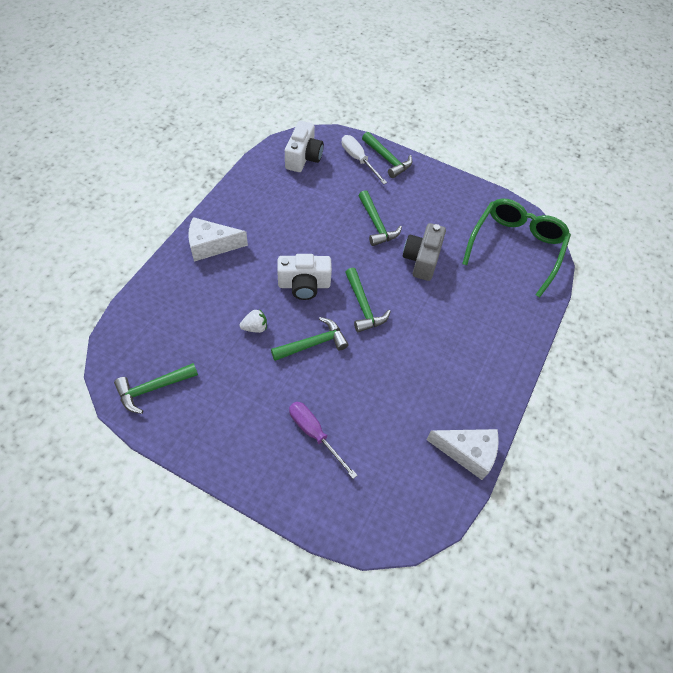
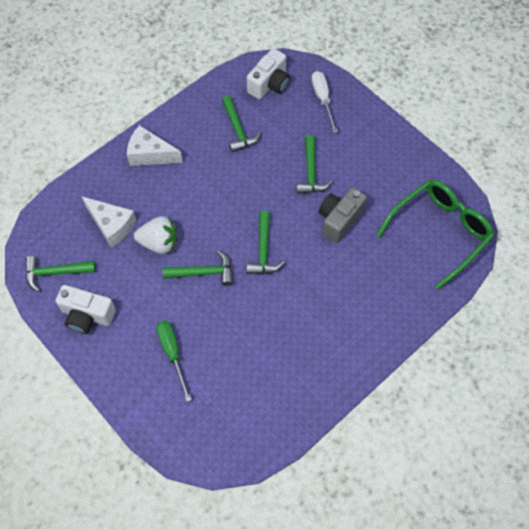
camera: 25 degrees right, 5 degrees up
white strawberry [240,309,267,333] -> white strawberry [134,216,177,254], size x1.71
white camera [277,254,332,300] -> white camera moved to [56,285,116,334]
purple screwdriver [289,402,357,479] -> green screwdriver [156,321,192,402]
green hammer [362,132,412,178] -> green hammer moved to [222,95,261,153]
white cheese [426,429,499,480] -> white cheese moved to [82,197,136,248]

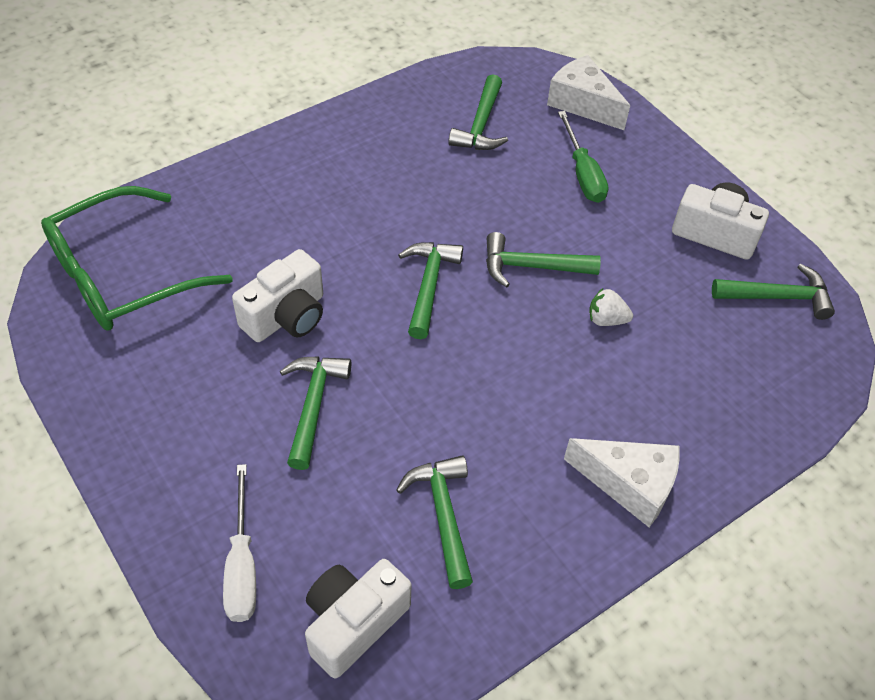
camera: 175 degrees left, 10 degrees down
white cheese [82,197,136,248] -> white cheese moved to [547,55,630,130]
white strawberry [134,216,177,254] -> white strawberry [589,288,633,326], size x0.58
grey camera [318,187,367,243] -> white camera [232,249,323,342]
none -> green hammer [448,74,508,150]

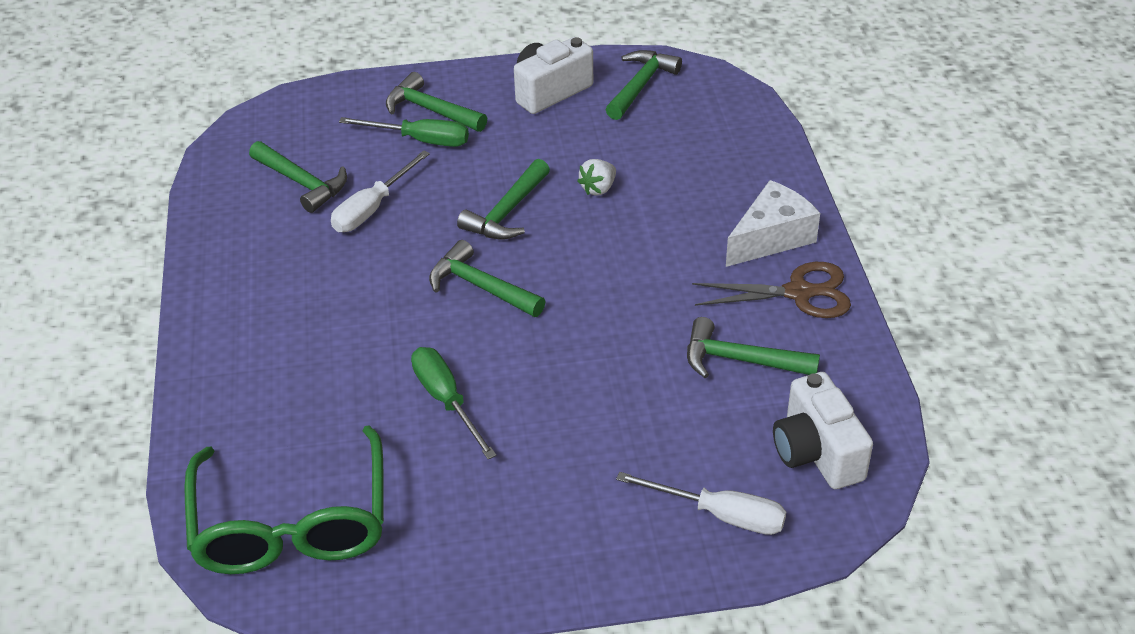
camera: 60 degrees left, 10 degrees down
white camera [232,249,323,342] -> green screwdriver [411,347,497,459]
green hammer [280,356,351,470] -> green hammer moved to [386,72,487,132]
white cheese [547,55,630,130] -> none
none -> white screwdriver [331,150,430,232]
none -> brown scissors [692,262,851,318]

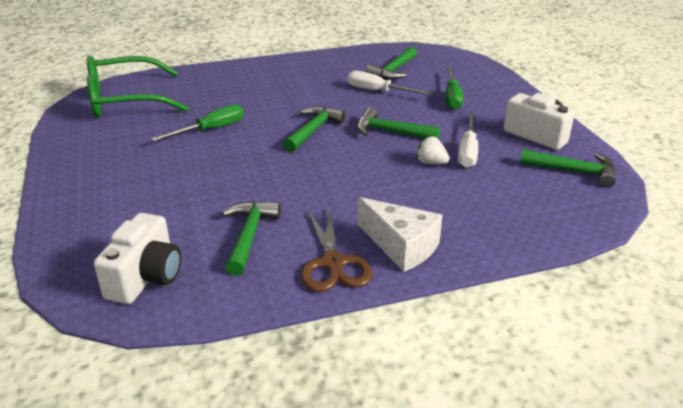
camera: 80 degrees right, 10 degrees down
green hammer [386,72,487,132] -> none
white screwdriver [616,472,786,535] -> white screwdriver moved to [458,113,478,168]
white camera [773,372,873,489] -> white camera turned 135 degrees clockwise [94,213,181,304]

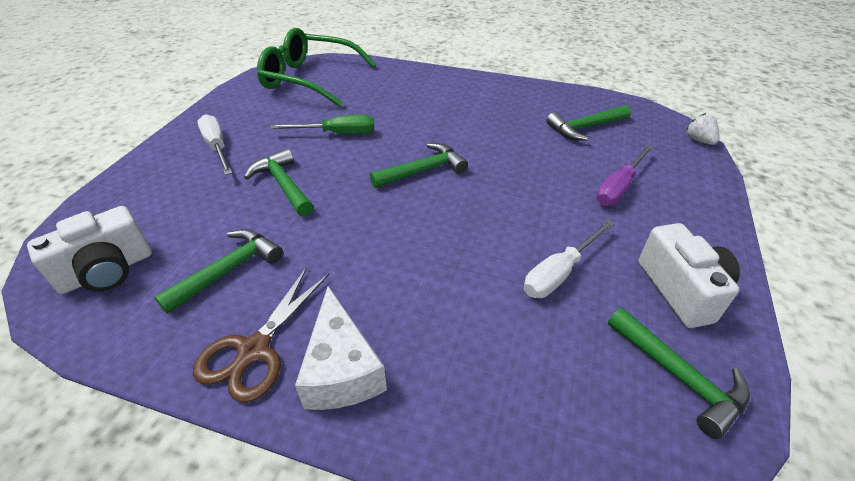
camera: 35 degrees right, 10 degrees up
white screwdriver [347,71,432,95] -> white screwdriver moved to [197,114,232,175]
green hammer [357,107,440,139] -> green hammer moved to [244,148,313,217]
white strawberry [416,136,450,164] -> white strawberry moved to [686,113,720,145]
green screwdriver [446,67,464,110] -> purple screwdriver [596,145,653,206]

